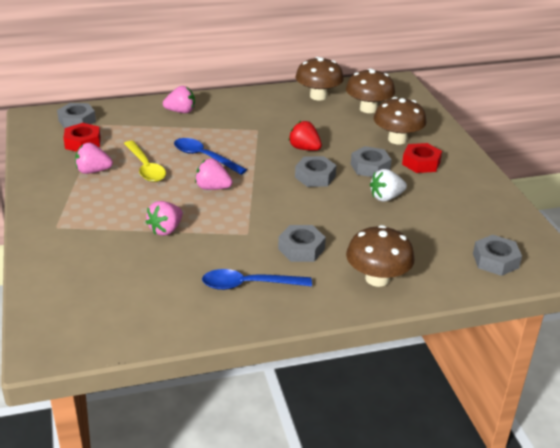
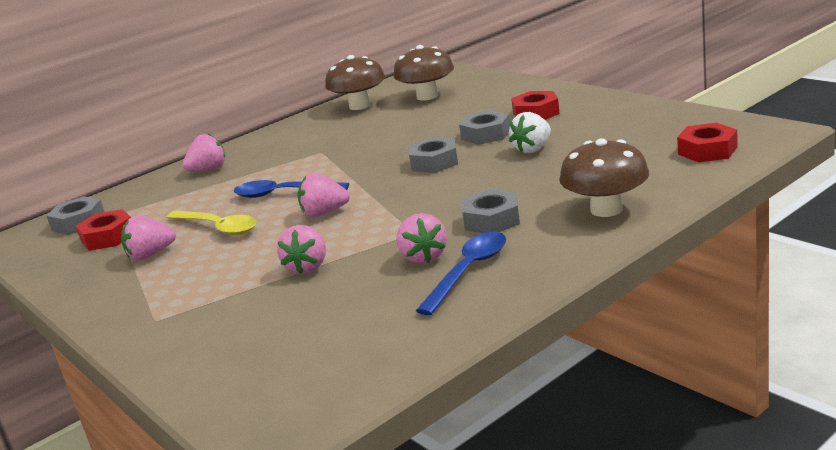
camera: 20 degrees left, 10 degrees down
blue spoon [202,269,312,290] -> blue spoon turned 150 degrees clockwise [416,232,506,315]
red strawberry [288,121,322,151] -> none
brown mushroom [374,97,426,144] -> none
grey nut [473,235,522,276] -> red nut [677,123,738,162]
none -> pink strawberry [396,213,447,264]

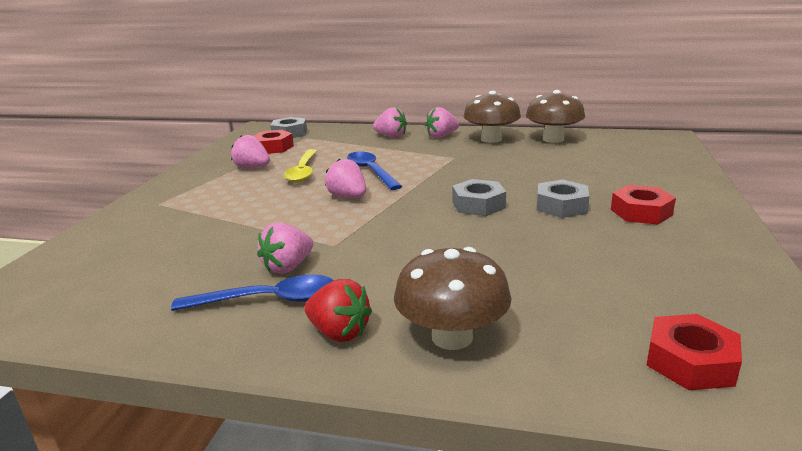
camera: 50 degrees right, 0 degrees up
pink strawberry [277,225,326,274] -> pink strawberry moved to [425,107,459,138]
brown mushroom [394,45,454,101] -> brown mushroom moved to [463,91,521,143]
grey nut [462,189,520,233] -> none
white strawberry [509,112,551,153] -> none
none -> red strawberry [304,279,372,342]

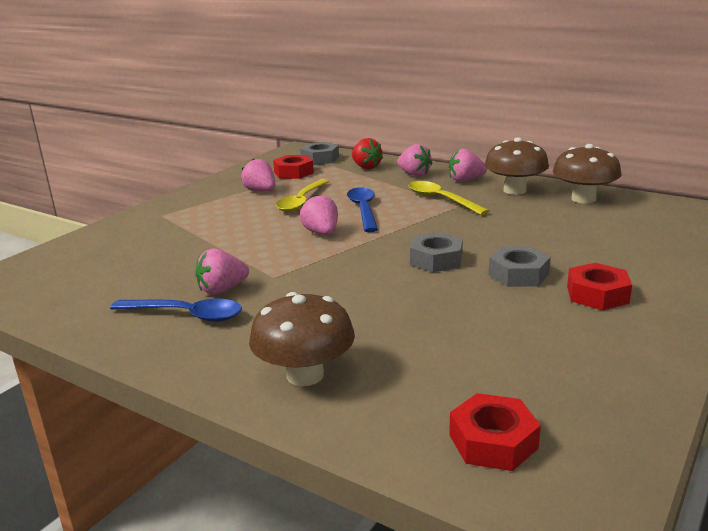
camera: 20 degrees right, 0 degrees up
red strawberry [304,279,372,342] -> red strawberry moved to [352,138,383,169]
none -> yellow spoon [408,181,489,215]

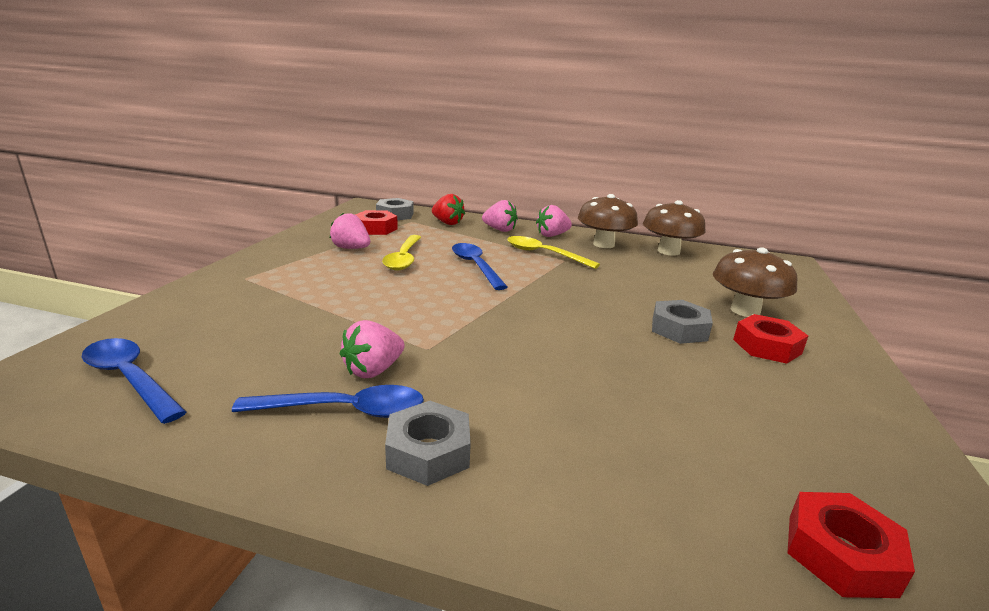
camera: 20 degrees left, 0 degrees up
brown mushroom [249,292,355,386] -> brown mushroom moved to [713,247,797,317]
pink strawberry [300,194,338,235] -> none
grey nut [410,232,463,272] -> grey nut moved to [385,401,471,486]
none -> blue spoon [82,338,186,424]

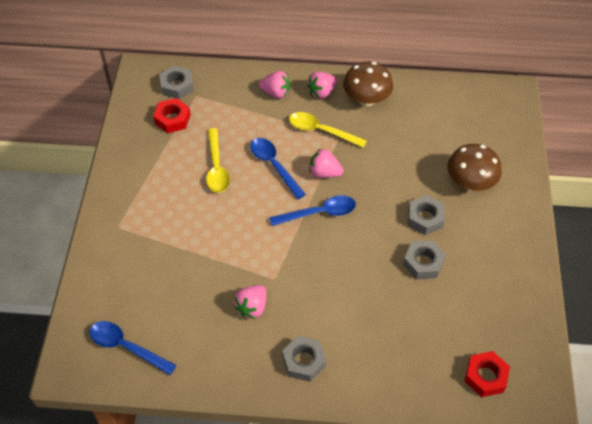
camera: 10 degrees left, 30 degrees up
blue spoon [232,385,424,418] -> blue spoon moved to [269,195,356,226]
pink strawberry [330,213,370,249] -> pink strawberry moved to [310,149,343,178]
red strawberry [432,194,465,225] -> none
brown mushroom [643,200,706,256] -> none
red nut [733,314,808,364] -> none
none -> grey nut [403,240,446,280]

